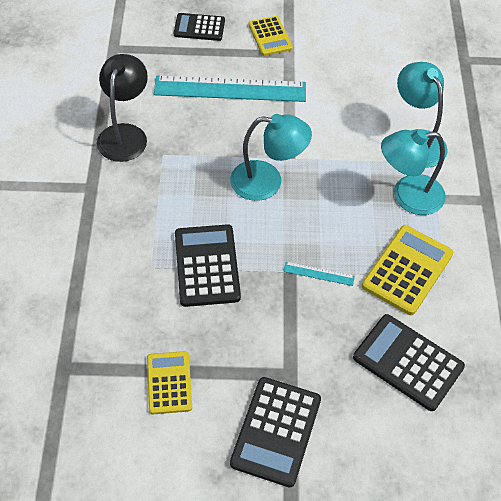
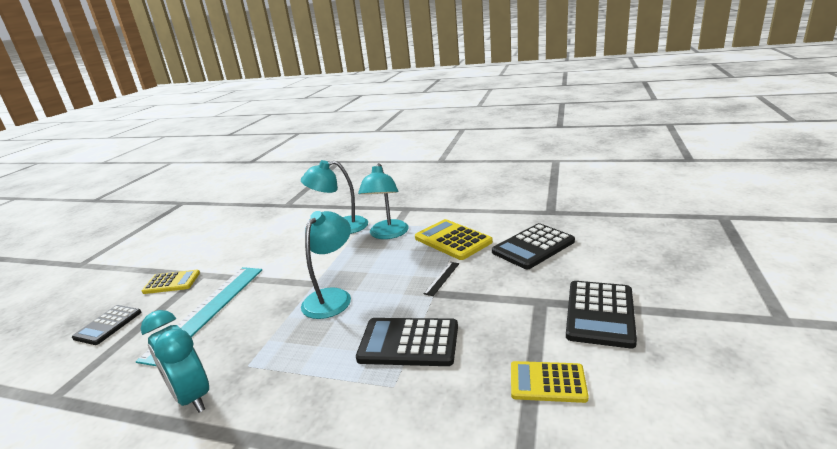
camera: 70 degrees left, 30 degrees down
black lamp [97,54,148,162] -> turquoise clock [141,310,209,413]
black calculator [230,377,321,487] -> black calculator turned 75 degrees clockwise [566,281,637,348]
turquoise ruler [283,262,355,286] -> black ruler [424,262,459,296]

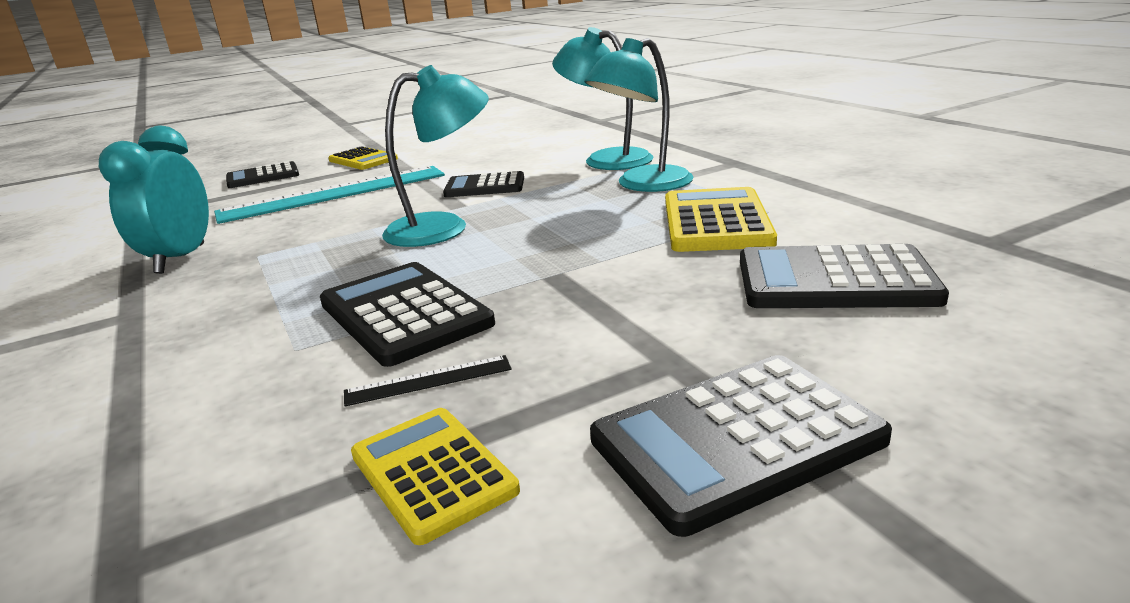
camera: 45 degrees right, 0 degrees up
black ruler [424,262,459,296] -> black ruler moved to [344,355,512,406]
none -> black calculator [443,171,524,197]

